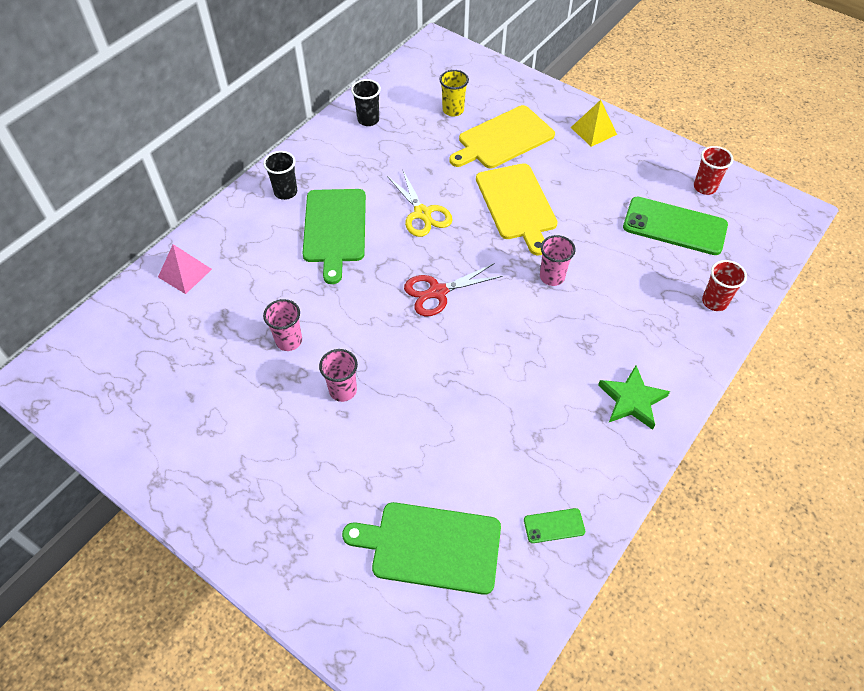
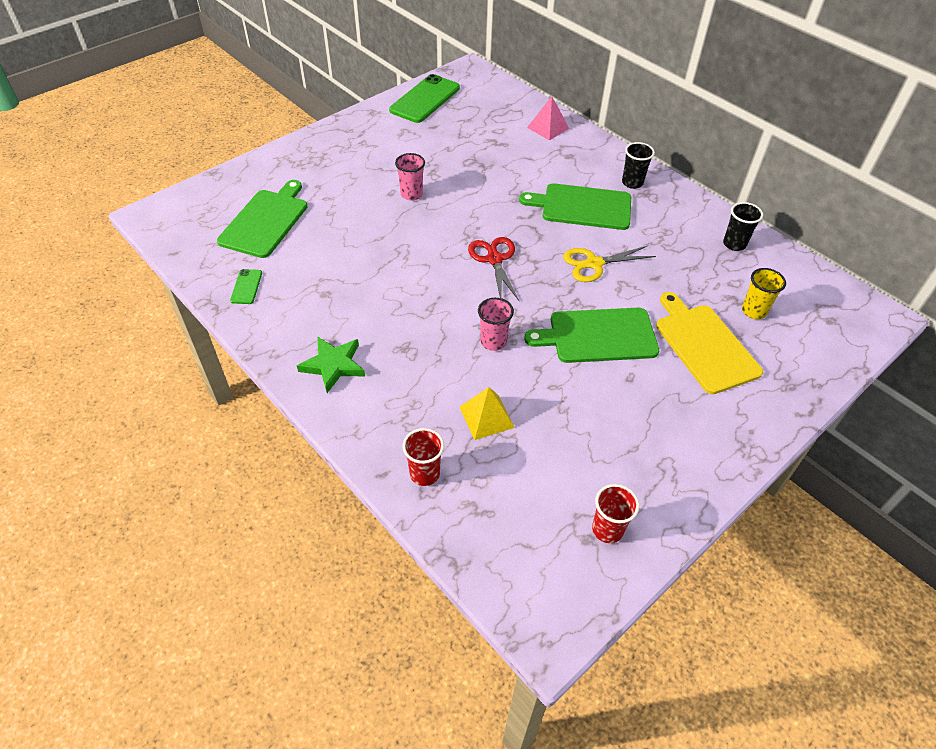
camera: 100 degrees right, 5 degrees down
pink cup [263,299,302,351] -> none
yellow cutting board [476,163,558,255] -> green cutting board [524,308,659,363]
yellow pyramid [571,100,617,147] -> yellow pyramid moved to [460,387,515,440]
green phone [623,197,728,255] -> green phone moved to [389,74,460,123]

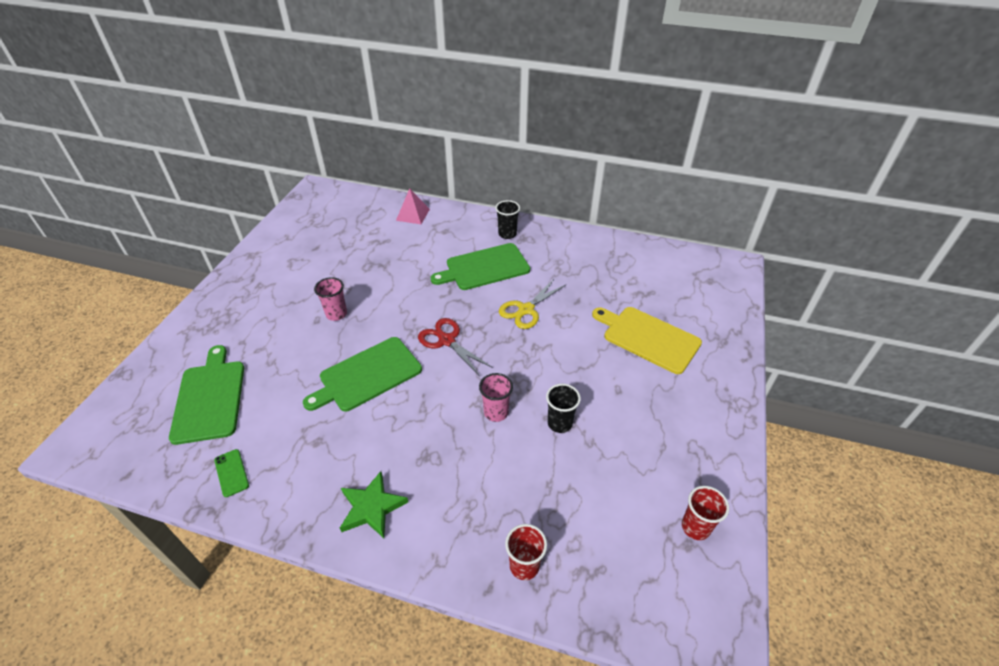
camera: 30 degrees left, 5 degrees down
green phone [389,74,460,123] -> none
yellow pyramid [460,387,515,440] -> none
green cutting board [524,308,659,363] -> green cutting board moved to [303,337,422,412]
black cup [723,202,763,251] -> black cup moved to [546,384,581,433]
yellow cup [742,268,786,319] -> none

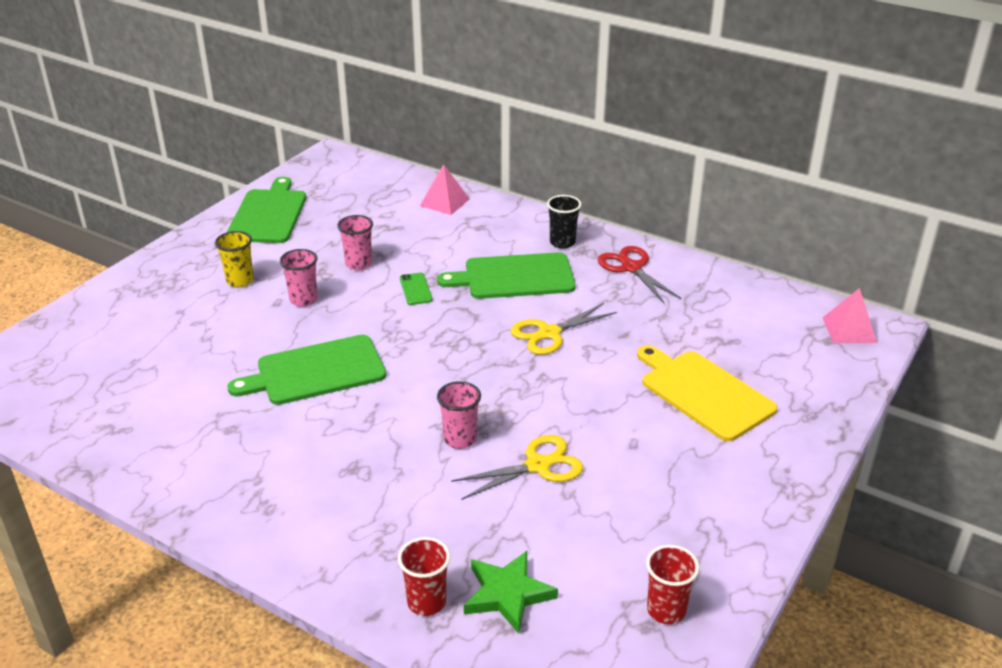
camera: 15 degrees right, 10 degrees down
green cutting board [169,345,244,445] -> green cutting board moved to [226,177,306,243]
green phone [214,449,249,497] -> green phone moved to [400,273,432,305]
green star [340,471,408,538] -> green star moved to [464,551,558,634]
red scissors [418,318,493,376] -> red scissors moved to [598,246,681,303]
black cup [546,384,581,433] -> yellow scissors [451,435,583,500]
none -> yellow cup [215,231,254,287]
none -> pink cup [337,215,373,270]
none -> pink pyramid [823,288,877,343]

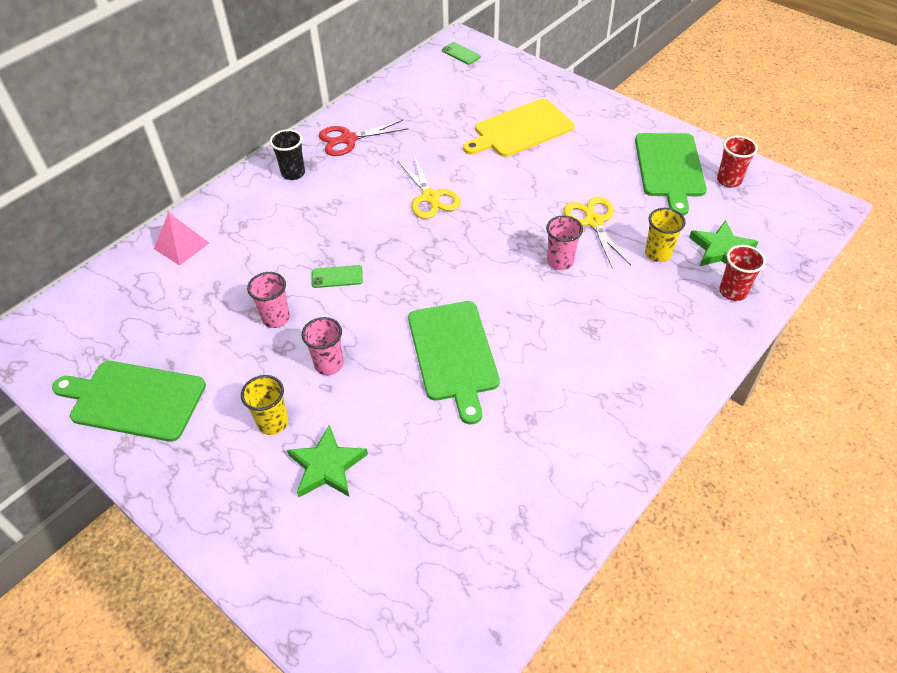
camera: 80 degrees left, 15 degrees up
green cutting board [437,252,576,299] -> green cutting board moved to [635,133,707,216]
pink pyramid [823,288,877,343] -> green phone [442,42,481,65]
none -> green star [287,425,368,497]
none -> yellow cup [645,208,686,262]

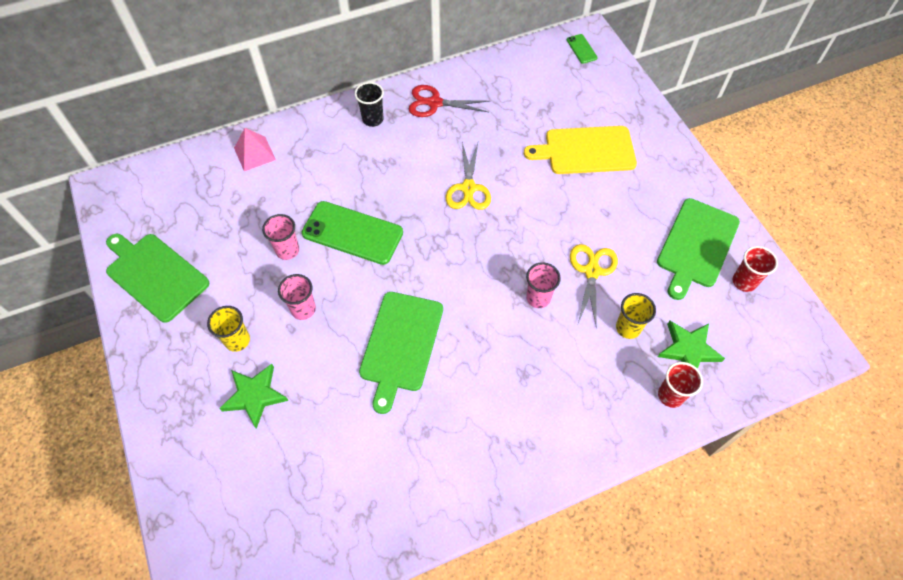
camera: 25 degrees right, 10 degrees up
green phone [312,265,363,288] -> green phone [302,201,403,265], size x2.16

